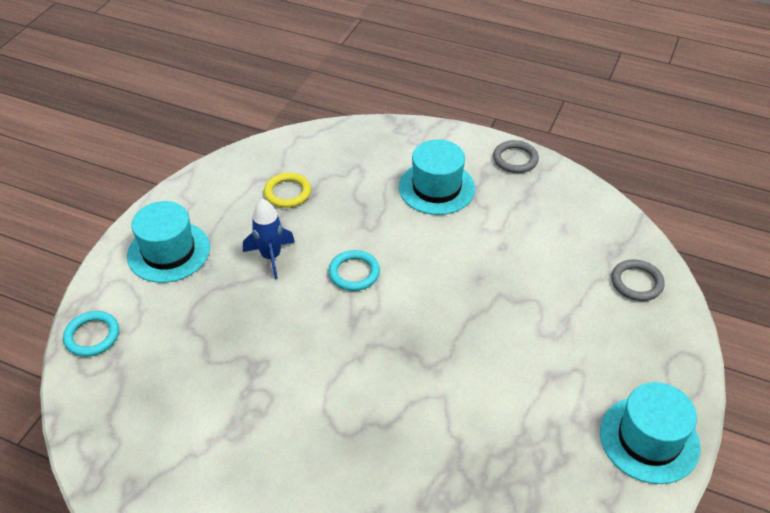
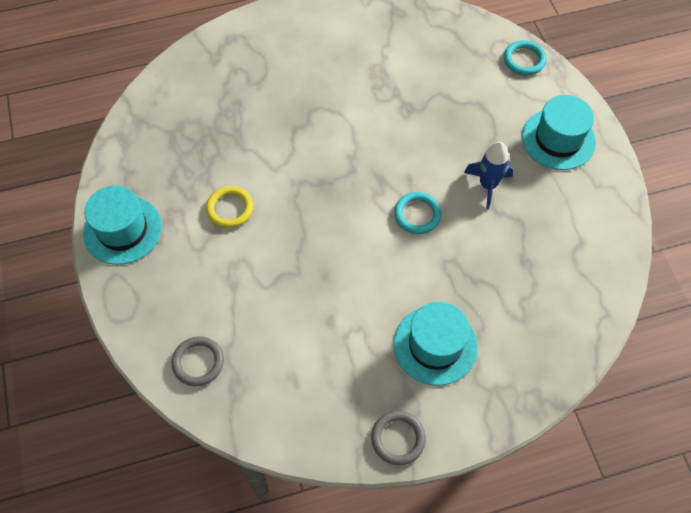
camera: 140 degrees right, 15 degrees up
yellow ring [264,173,311,208] -> yellow ring moved to [206,186,253,228]

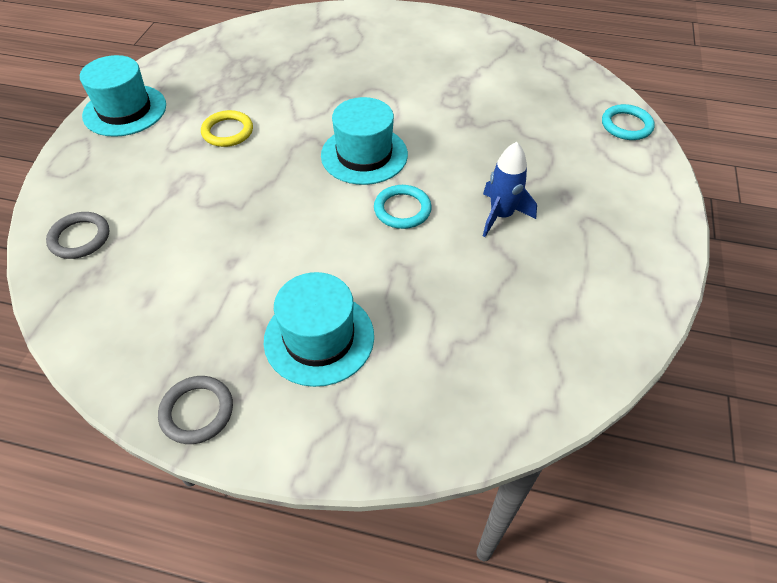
camera: 30 degrees right, 10 degrees down
turquoise hat [522,95,596,170] -> turquoise hat moved to [321,97,408,185]

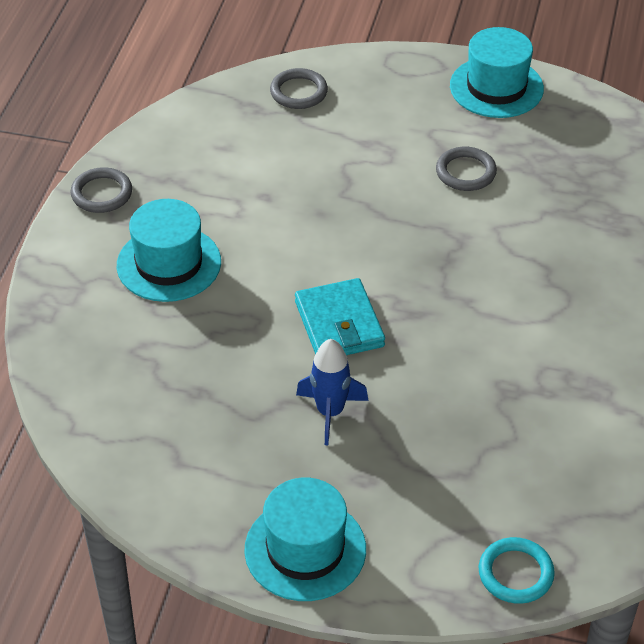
camera: 90 degrees right, 5 degrees down
yellow ring [201,110,253,147] -> grey ring [436,147,497,191]
turquoise hat [321,97,408,185] -> turquoise hat moved to [244,477,366,601]
turquoise ring [374,185,432,229] -> turquoise wallet [295,278,385,355]

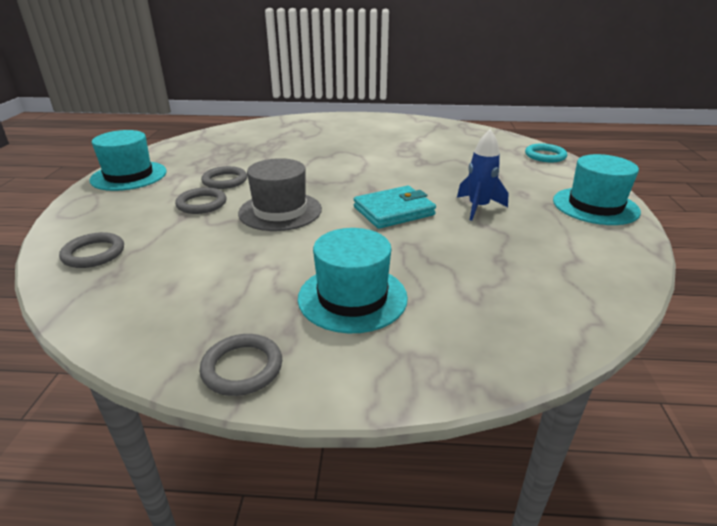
camera: 100 degrees left, 15 degrees down
none -> grey ring [175,187,226,214]
none -> grey hat [238,158,322,231]

